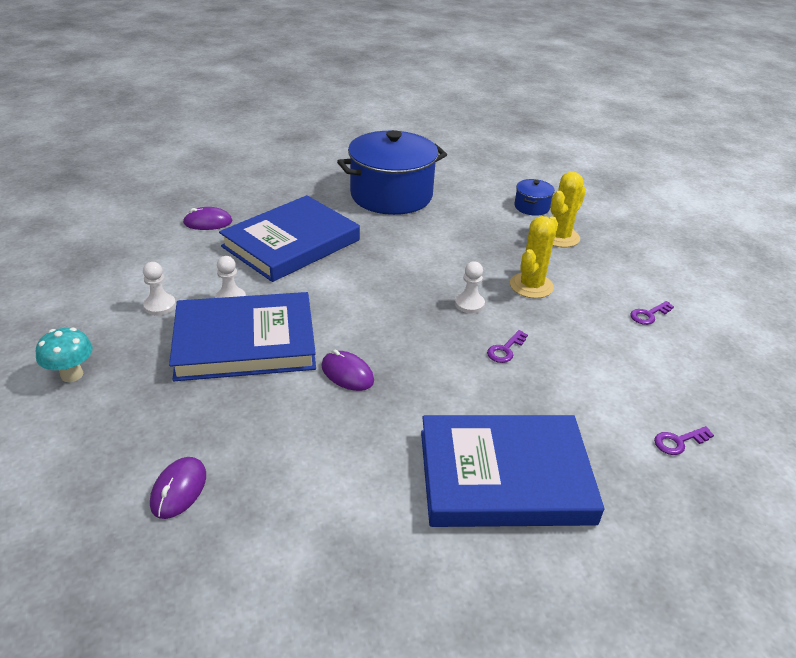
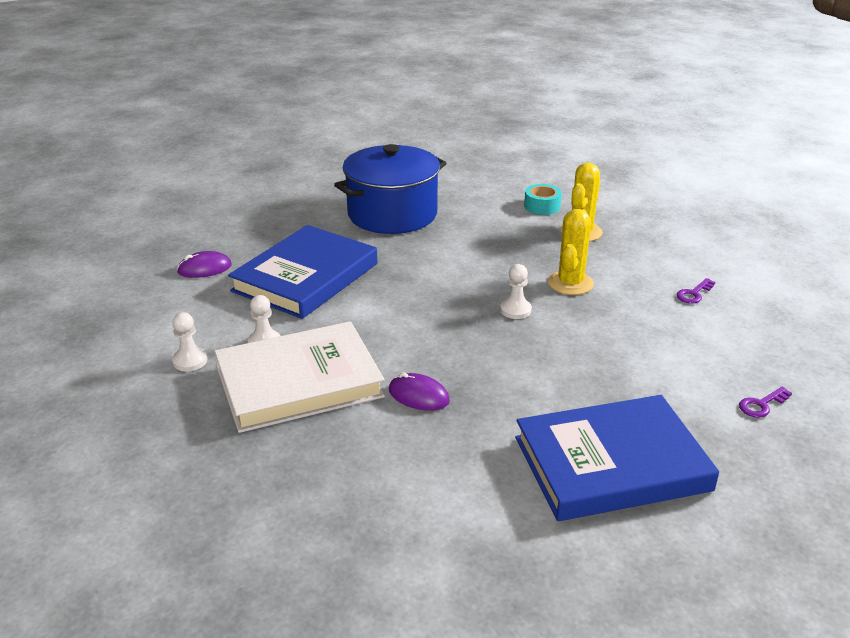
camera: 10 degrees left, 5 degrees down
turquoise mushroom [36,327,93,382] -> none
purple mouse [150,457,206,519] -> none
blue book [169,292,316,381] -> white book [214,321,385,433]
purple key [487,330,528,363] -> none
blue pot [514,179,555,216] -> turquoise tape [524,184,562,215]

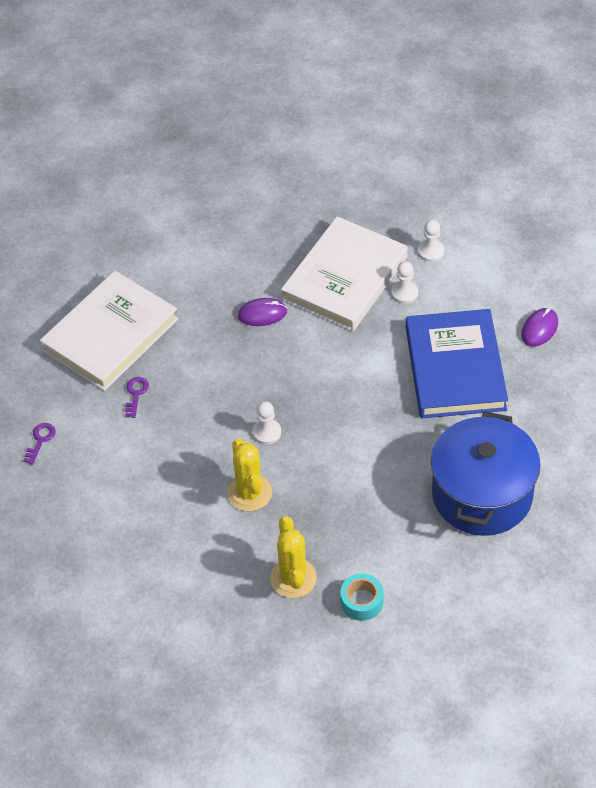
camera: 145 degrees right, 20 degrees up
blue book [515,395,719,521] -> white book [40,271,178,391]
purple key [676,278,715,304] -> purple key moved to [125,377,149,418]

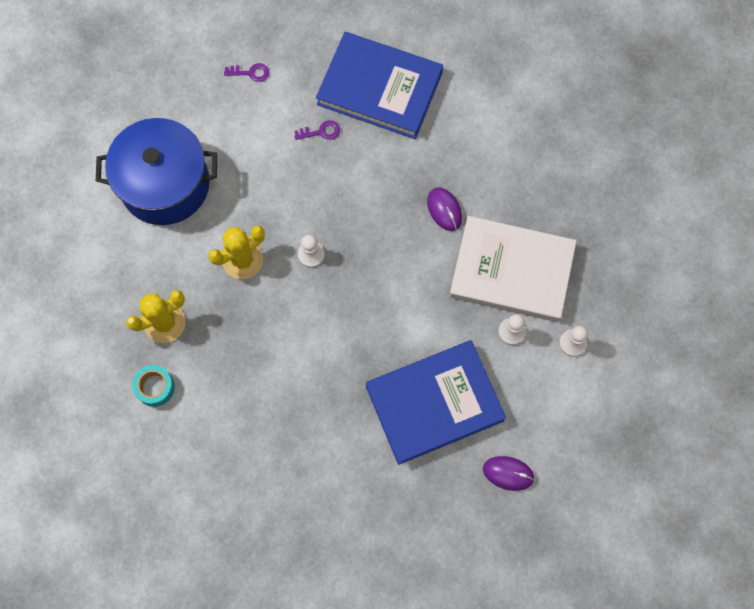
camera: 70 degrees right, 20 degrees up
white book [40,271,178,391] -> blue book [316,32,443,139]
blue pot [431,411,541,536] -> blue pot moved to [96,118,217,225]

